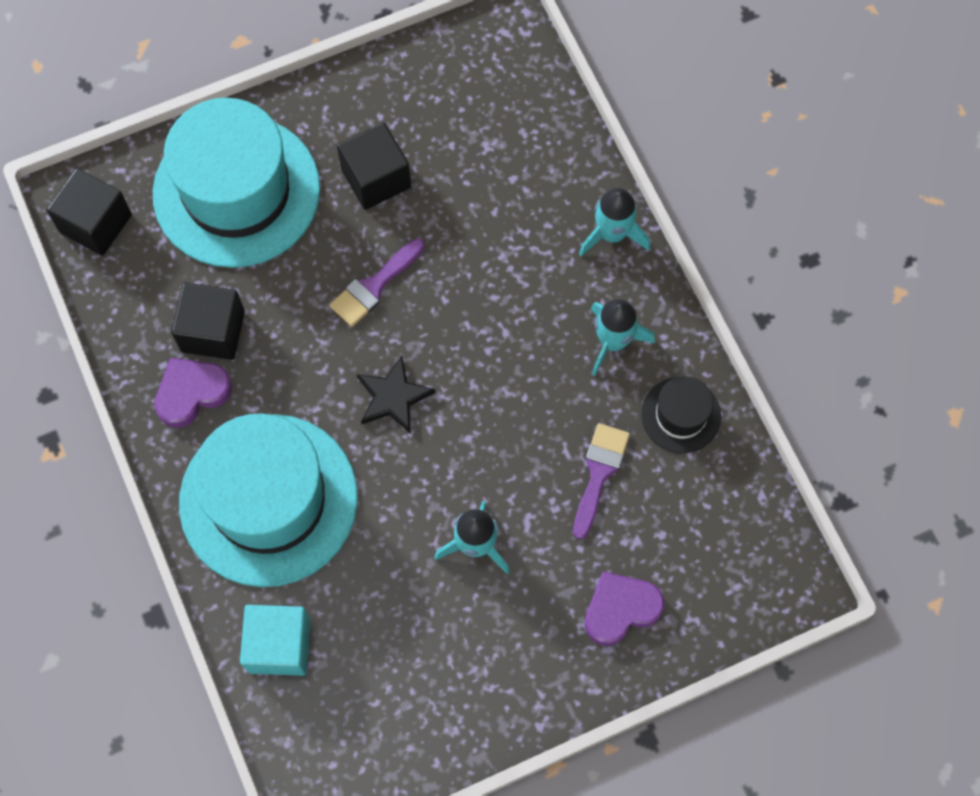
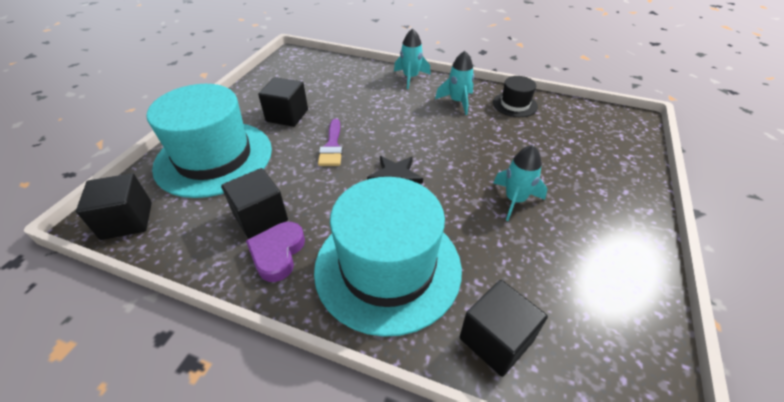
camera: 45 degrees left, 25 degrees down
turquoise cube [240,605,310,676] -> black cube [460,280,548,377]
purple brush [573,423,630,539] -> none
purple heart [585,571,664,646] -> none

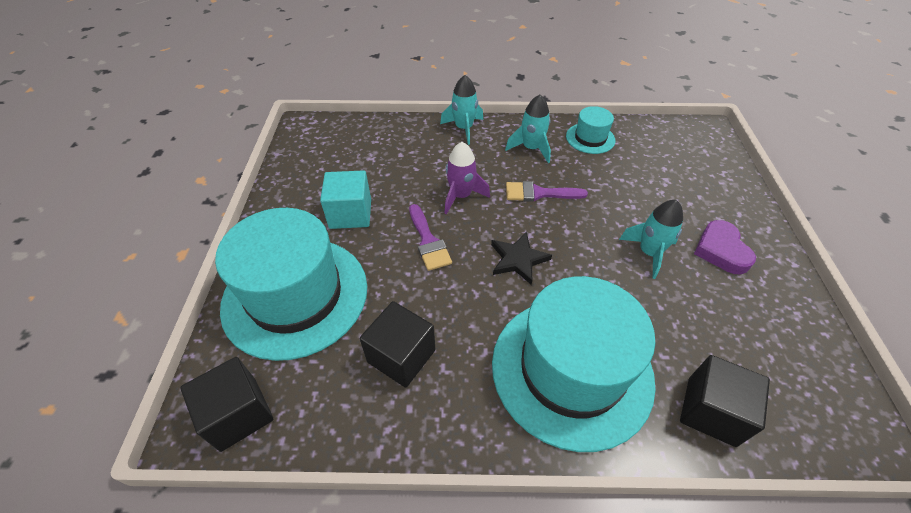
camera: 20 degrees left, 5 degrees up
purple heart [246,222,305,282] -> purple heart moved to [694,220,756,274]
black cube [258,77,308,127] -> turquoise cube [320,170,371,229]
black hat [493,76,538,117] -> turquoise hat [566,106,615,154]
none -> purple rocket [445,142,490,214]
none -> purple brush [506,181,588,202]

